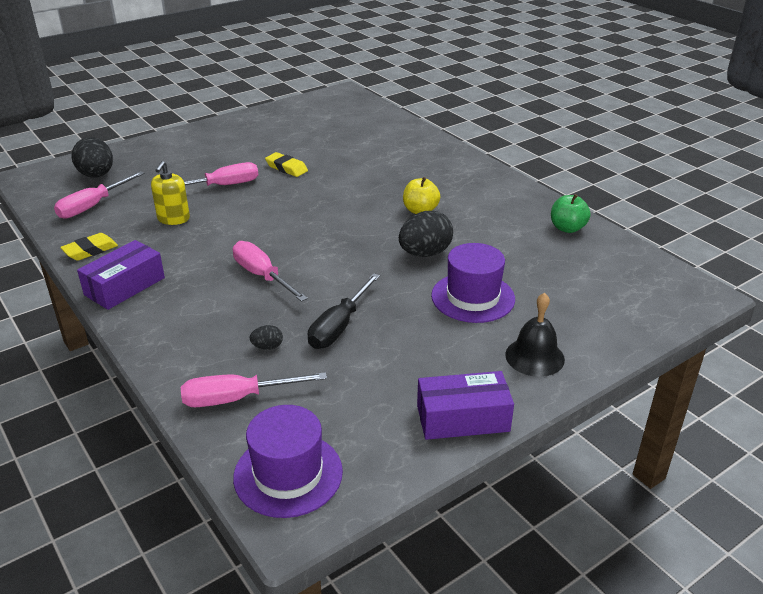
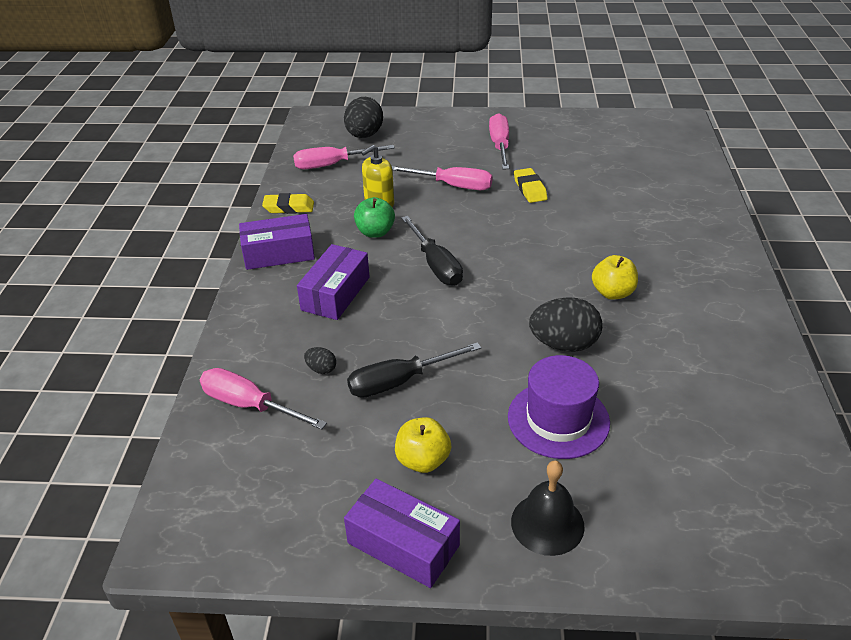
camera: 40 degrees right, 5 degrees up
pink screwdriver [233,241,308,302] -> pink screwdriver moved to [489,113,509,169]
purple hat [233,405,343,518] -> none
green apple [551,194,591,233] -> green apple moved to [354,197,395,238]
none -> purple box [297,244,370,320]
none -> yellow apple [395,417,451,473]
none -> black screwdriver [401,216,463,286]

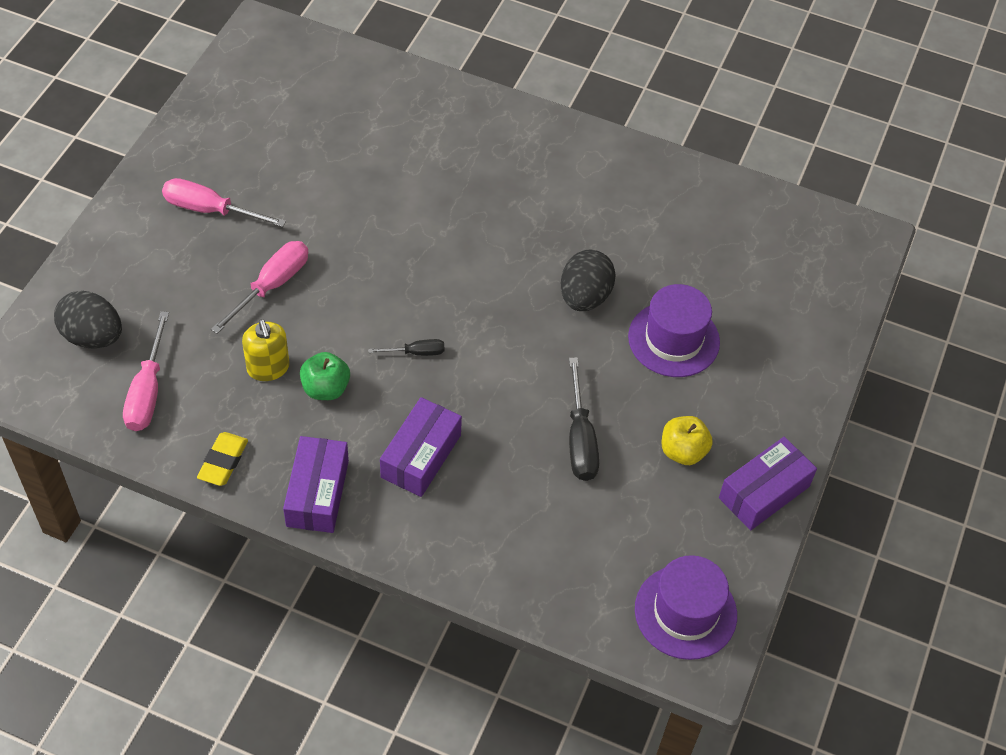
camera: 75 degrees left, 15 degrees up
pink screwdriver [200,368,327,430] -> none
purple box [297,244,370,320] -> purple box turned 75 degrees clockwise [380,397,462,497]
black egg [304,347,336,374] -> none
black screwdriver [401,216,463,286] -> black screwdriver [368,339,445,356], size x0.55
black bell [511,460,585,556] -> none
yellow eraser [514,168,547,203] -> none
yellow apple [592,255,638,300] -> none
none -> purple hat [635,555,737,660]

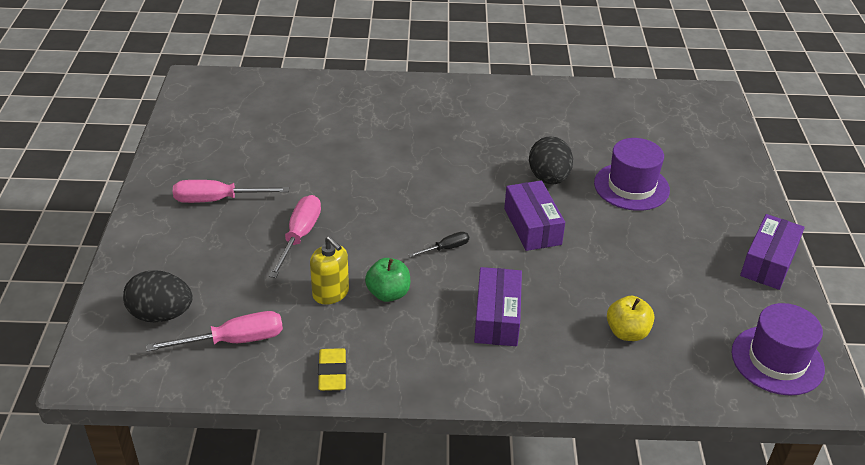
camera: 20 degrees left, 15 degrees down
pink screwdriver [123,311,169,431] -> pink screwdriver turned 90 degrees counterclockwise [146,311,283,352]
purple box [283,436,349,533] -> purple box moved to [504,181,565,251]
black screwdriver [569,357,599,481] -> none
yellow apple [662,416,713,465] -> yellow apple moved to [607,296,654,341]

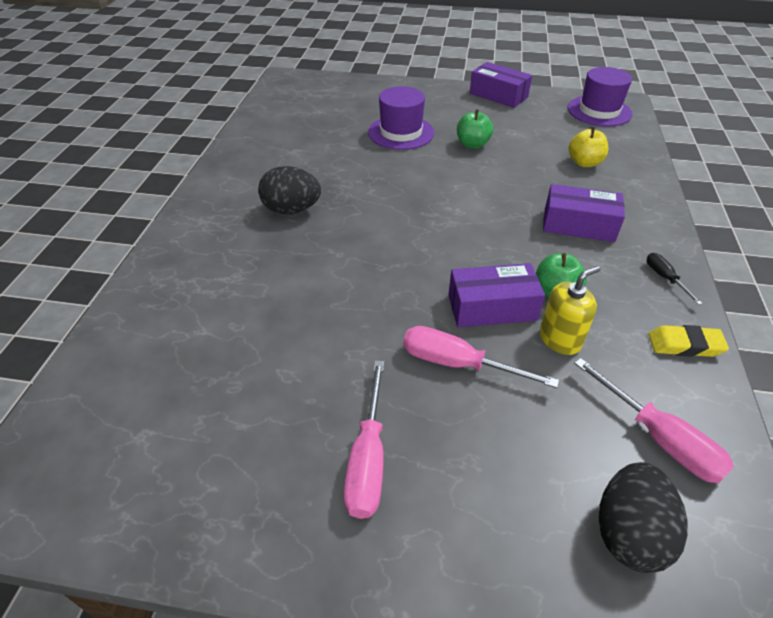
camera: 80 degrees left, 5 degrees up
pink screwdriver [146,311,283,352] -> pink screwdriver turned 150 degrees clockwise [574,358,734,483]
black screwdriver [409,232,469,257] -> black screwdriver moved to [647,253,703,305]
purple box [504,181,565,251] -> purple box moved to [449,263,545,327]
black egg [529,136,573,184] -> black egg moved to [258,166,321,214]
none -> green apple [457,109,493,149]

